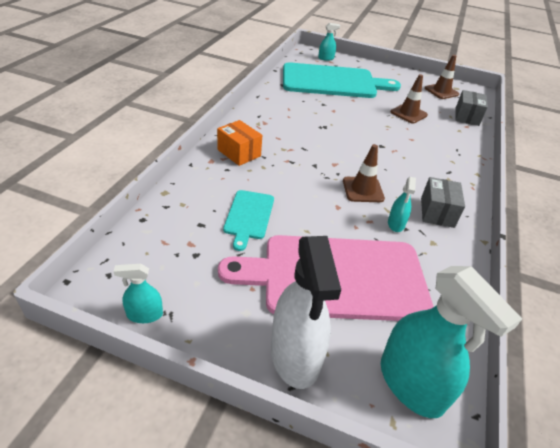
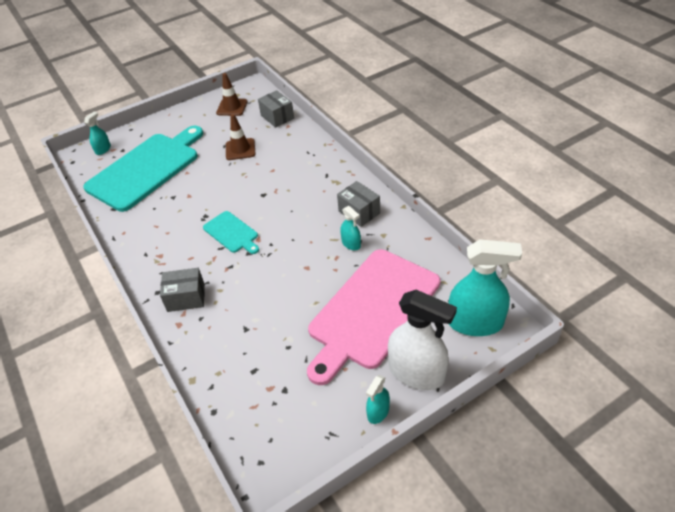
camera: 45 degrees left, 5 degrees up
turquoise spray bottle [113,263,163,323] -> turquoise spray bottle moved to [366,375,390,424]
orange box [217,120,262,166] -> grey box [160,268,205,312]
turquoise cutting board [223,190,274,251] -> turquoise cutting board moved to [203,211,259,254]
brown traffic cone [343,144,385,202] -> none

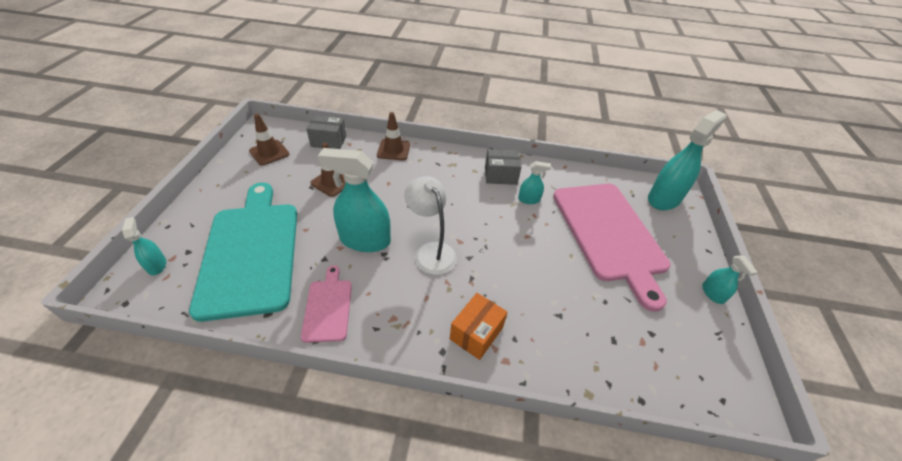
camera: 55 degrees left, 0 degrees up
grey box [160,268,205,312] -> orange box [450,293,508,360]
turquoise cutting board [203,211,259,254] -> white lamp [404,176,457,275]
white spray bottle [388,290,457,390] -> none
none -> pink cutting board [301,265,352,343]
none -> turquoise spray bottle [318,148,391,252]
none -> brown traffic cone [377,112,410,161]

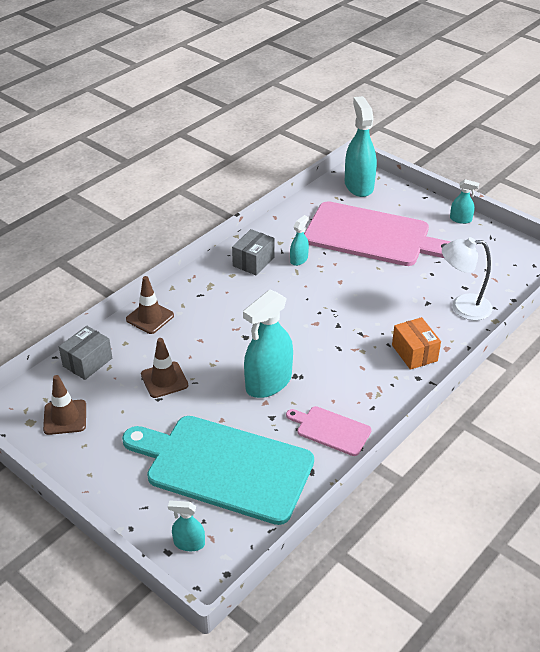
camera: 55 degrees left, 5 degrees down
white lamp [404,176,457,275] -> white lamp moved to [442,237,493,320]

